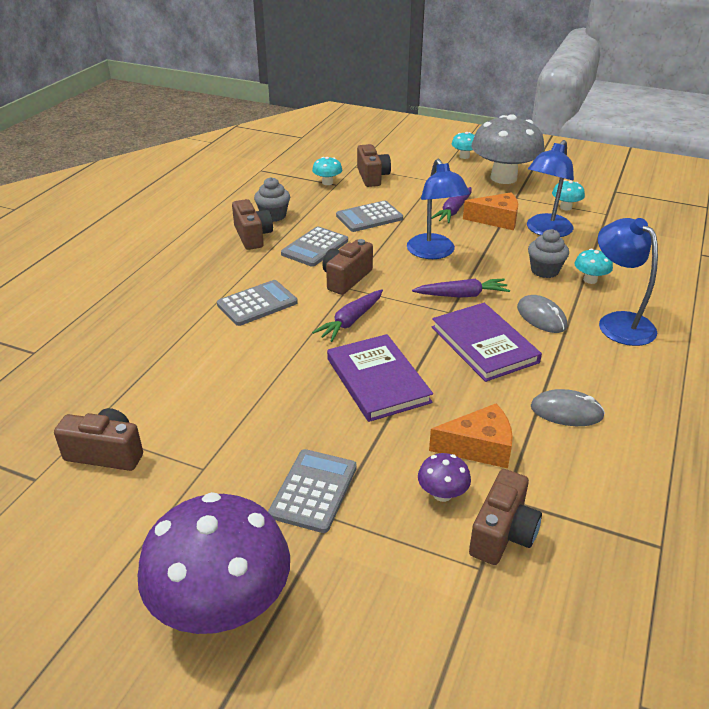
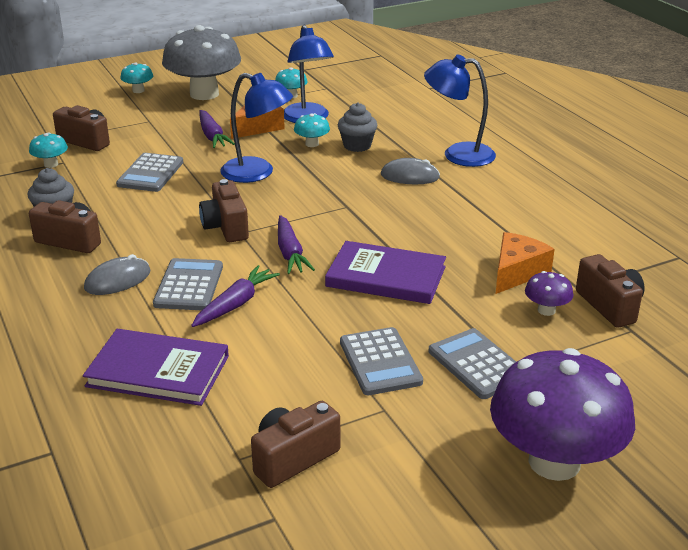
camera: 50 degrees left, 5 degrees down
grey calculator [281,226,348,267] -> grey calculator moved to [340,327,423,395]
purple carrot [412,279,510,298] -> purple carrot moved to [191,265,280,327]
purple book [432,303,542,382] -> purple book moved to [83,329,229,406]
grey mouse [531,389,605,426] -> grey mouse moved to [84,254,150,295]
turquoise mushroom [574,249,613,284] -> turquoise mushroom moved to [294,113,330,147]

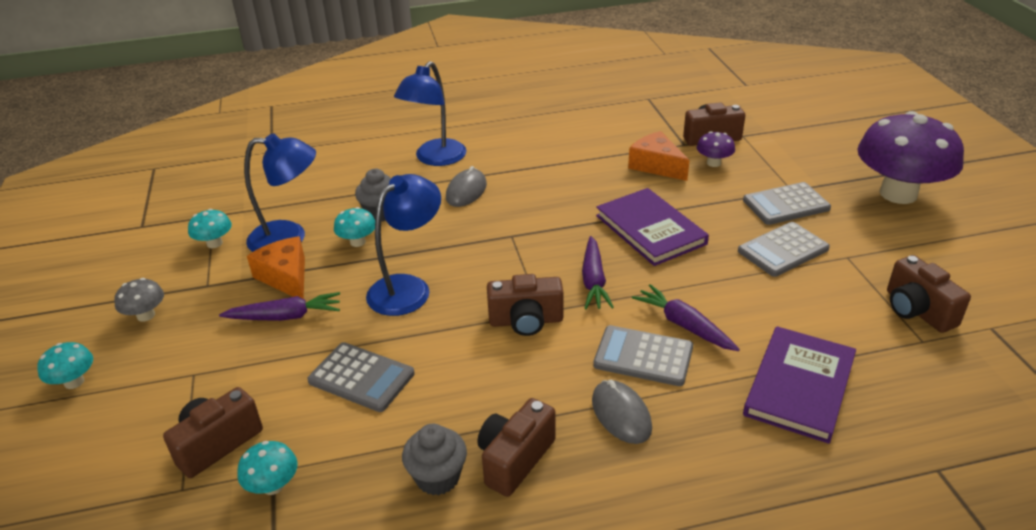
camera: 75 degrees left, 5 degrees up
grey mushroom [162,25,241,100] -> grey mushroom [114,278,164,322], size x0.42
purple carrot [278,215,315,274] -> purple carrot turned 90 degrees clockwise [582,236,614,309]
purple book [325,241,446,304] -> purple book turned 60 degrees counterclockwise [596,188,709,266]
grey calculator [340,327,423,395] -> grey calculator turned 150 degrees clockwise [738,222,830,277]

